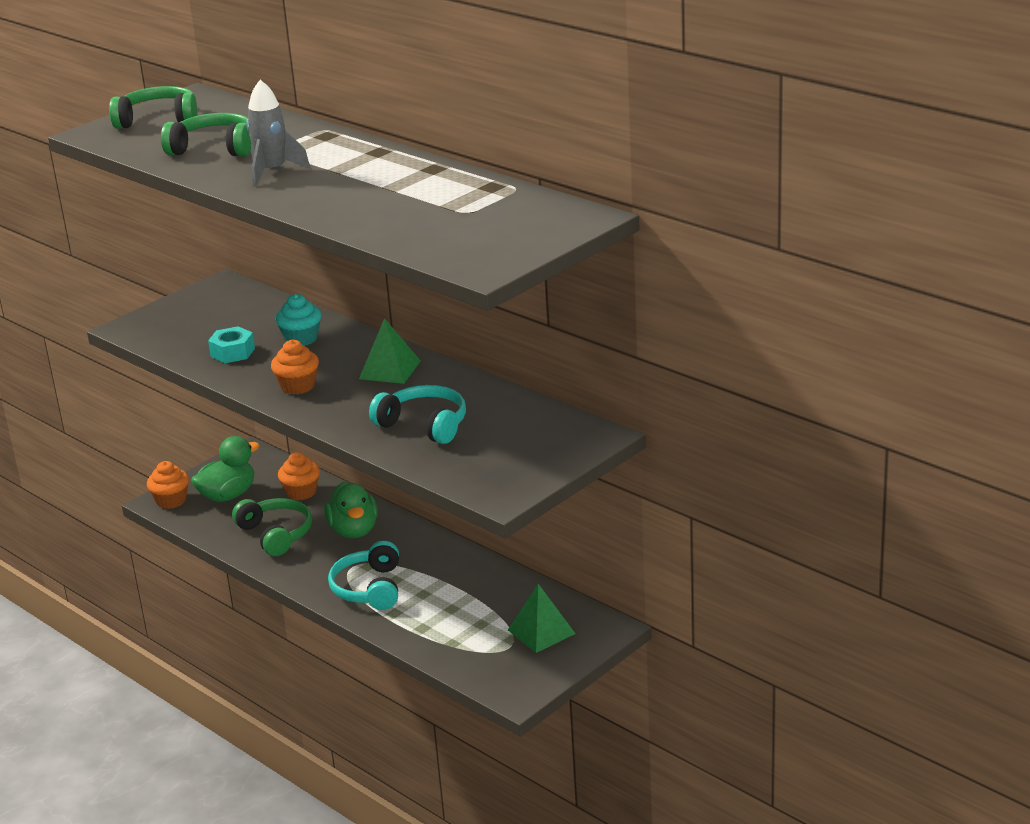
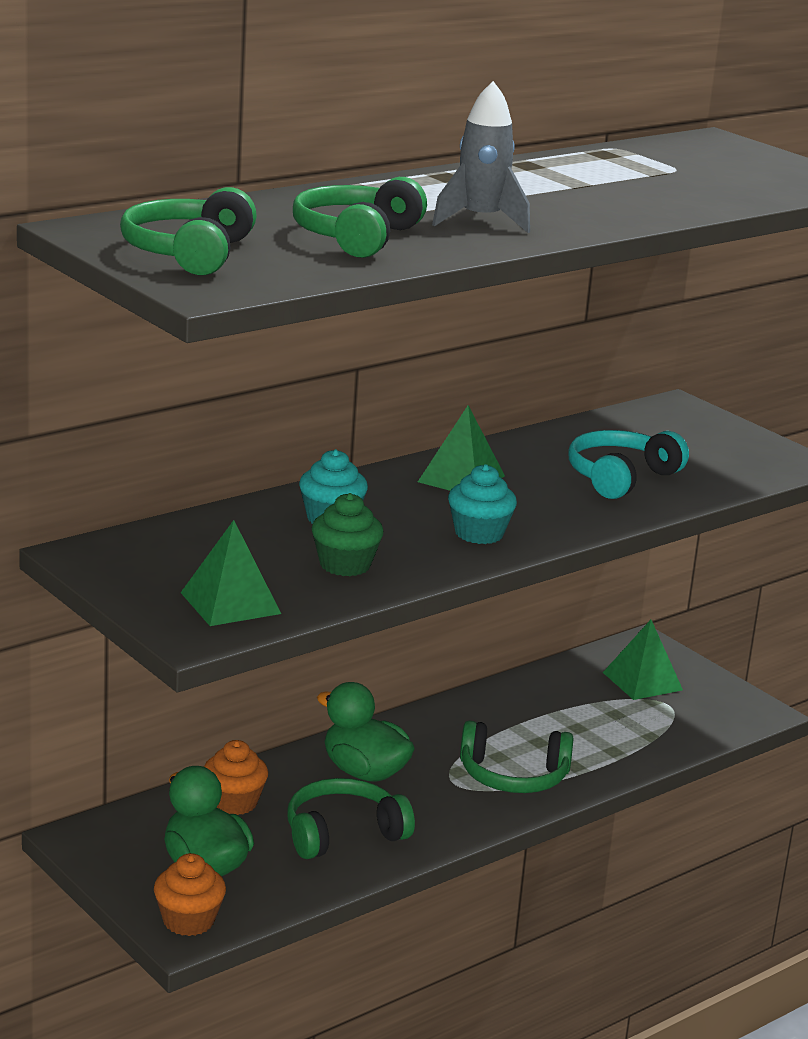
camera: 85 degrees left, 5 degrees down
turquoise nut [208,326,255,363] -> green cupcake [312,493,383,576]
orange cupcake [271,340,319,395] -> turquoise cupcake [448,464,517,544]
green duck [324,482,378,538] -> green duck turned 135 degrees counterclockwise [317,682,415,782]
turquoise headphones [328,541,399,610] -> green headphones [460,721,573,793]
none -> green pyramid [181,520,281,626]

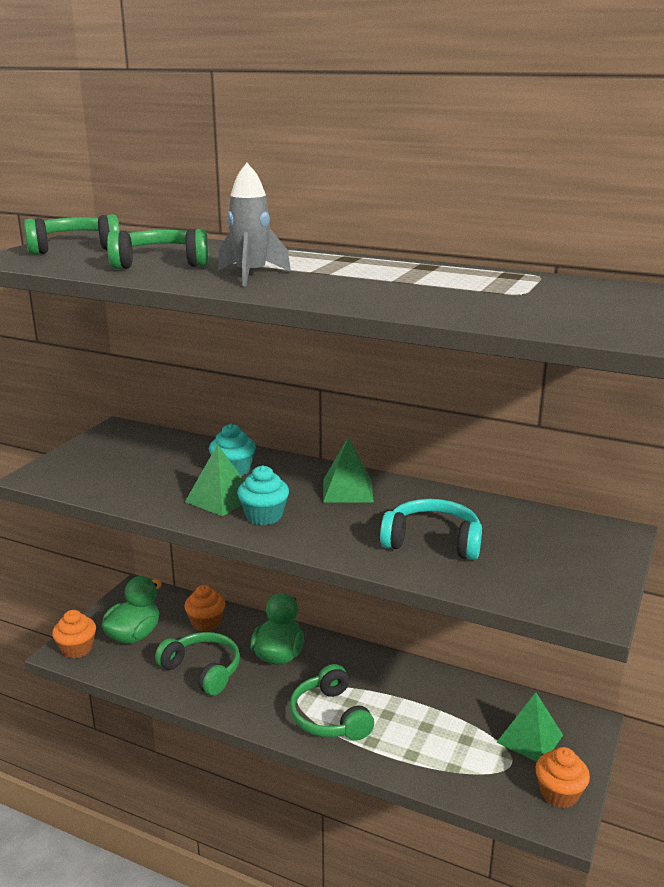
camera: 65 degrees right, 0 degrees up
green pyramid [181,520,281,626] -> green pyramid moved to [185,444,245,516]
green cupcake [312,493,383,576] -> none
none -> orange cupcake [536,747,590,808]

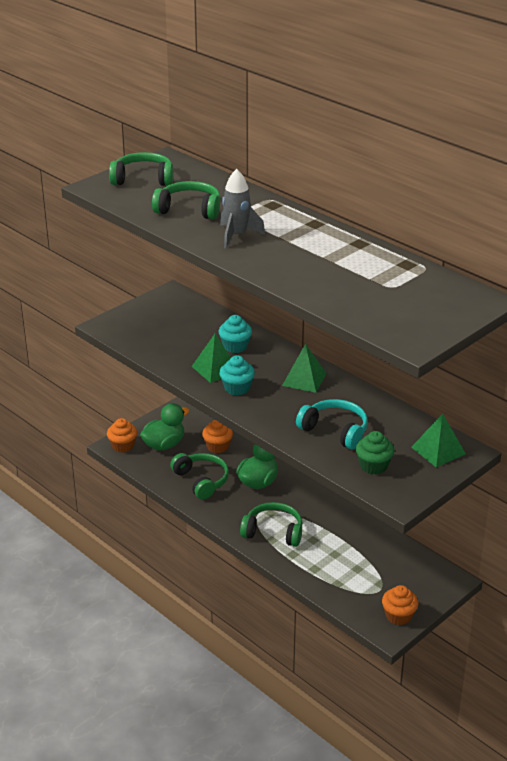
camera: 20 degrees right, 10 degrees up
green headphones [289,664,374,741] -> green headphones turned 105 degrees clockwise [240,502,303,547]
green pyramid [496,692,563,762] -> green pyramid moved to [411,413,466,467]
none -> green cupcake [356,431,395,474]

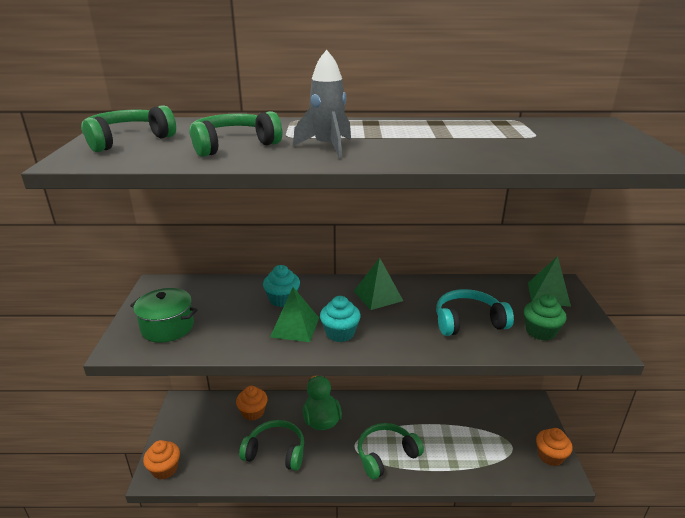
camera: 45 degrees left, 5 degrees down
green duck [140,403,190,451] -> none
none -> green pot [130,288,198,343]

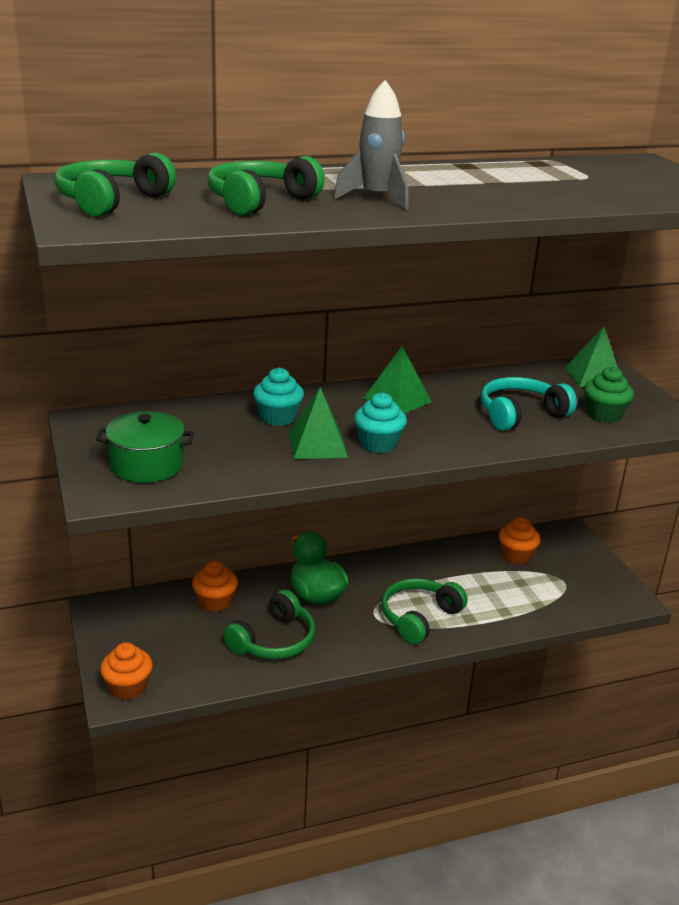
camera: 20 degrees left, 0 degrees up
green headphones [239,420,304,471] -> green headphones turned 135 degrees clockwise [223,589,315,659]
orange cupcake [536,428,573,466] -> orange cupcake moved to [499,517,540,564]

